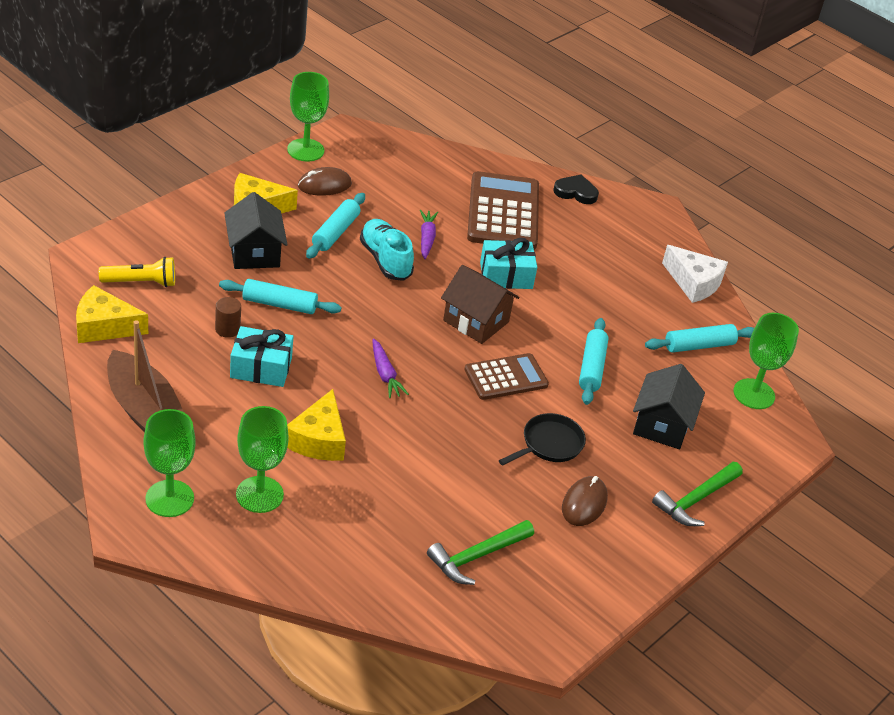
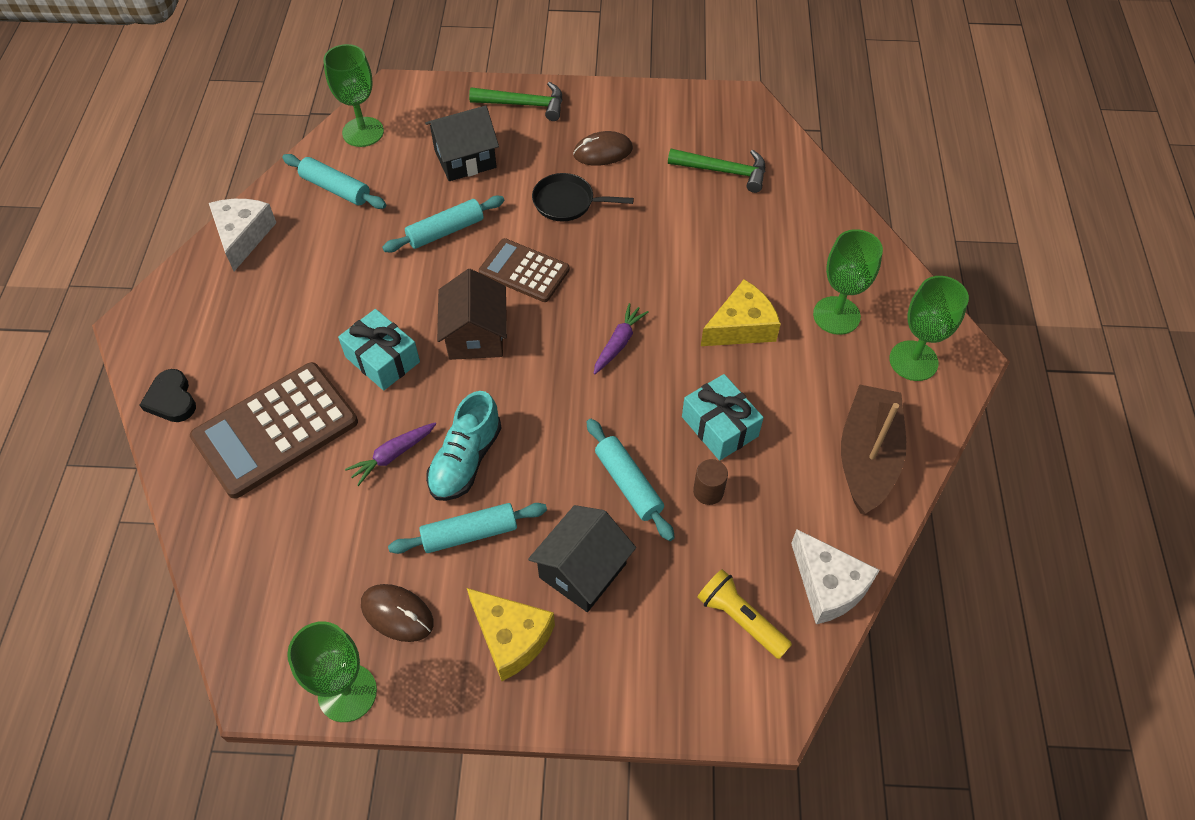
camera: 125 degrees left, 15 degrees up
yellow cheese [76,285,148,343] -> white cheese [791,529,880,624]

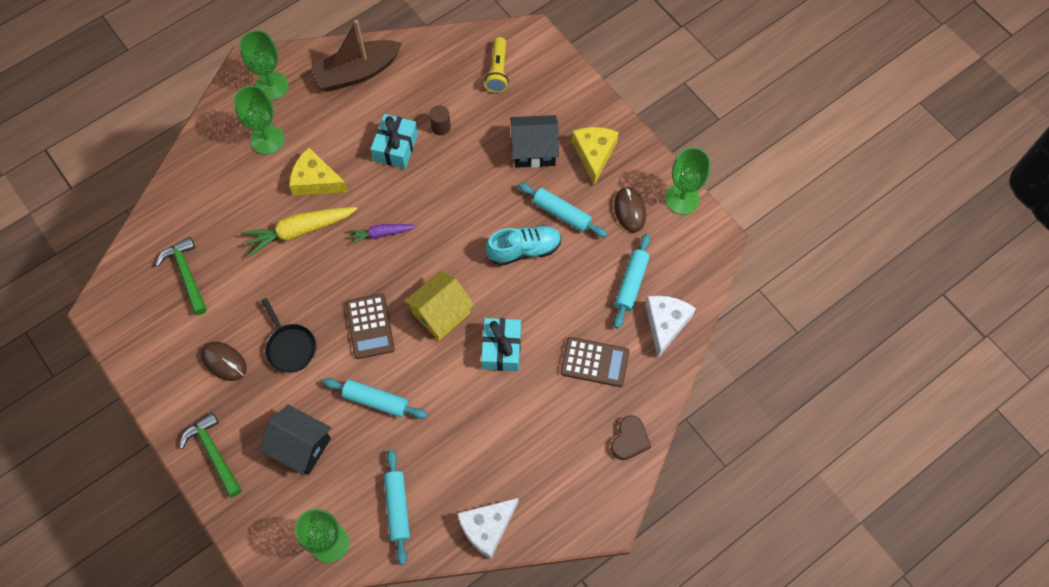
camera: 130 degrees left, 10 degrees up
black heart [140,369,196,422] -> brown heart [611,415,651,460]
brown calculator [190,362,358,499] -> brown calculator [560,337,630,387], size x0.61
purple carrot [345,423,436,486] -> none
brown house [437,269,507,360] -> yellow house [404,271,475,340]
turquoise rolling pin [587,419,675,541] -> turquoise rolling pin moved to [614,234,650,328]
white cheese [791,529,880,624] -> white cheese moved to [645,296,696,358]
none -> yellow carrot [241,207,357,257]

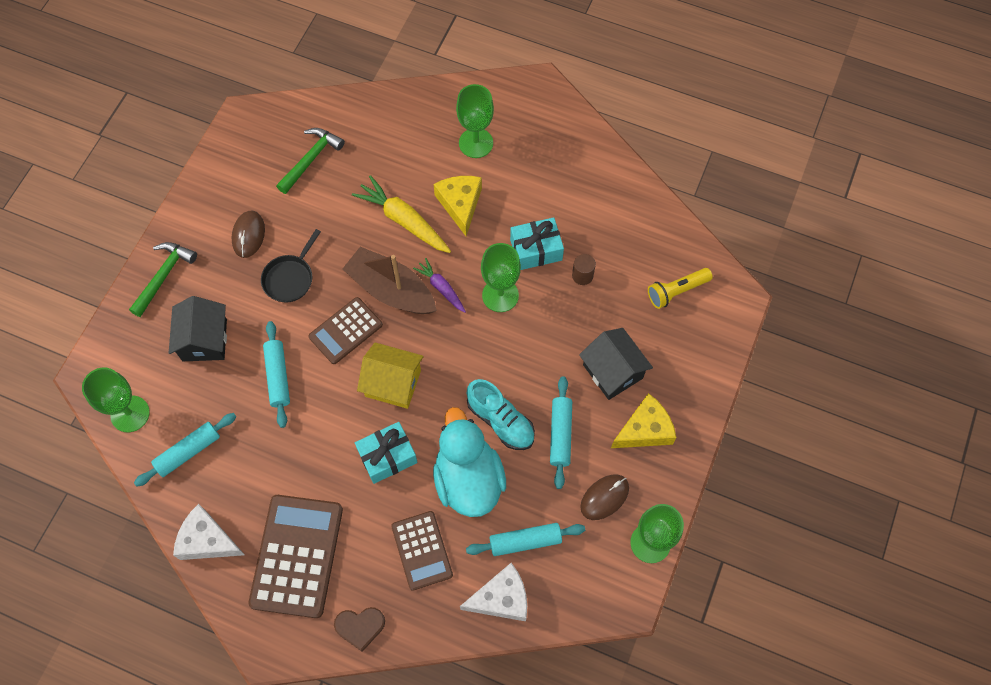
camera: 60 degrees right, 0 degrees up
green goblet [239,30,289,100] -> green goblet moved to [481,243,521,312]
brown boat [311,20,402,91] -> brown boat moved to [343,247,437,314]
none -> brown calculator [248,495,343,618]
none -> turquoise duck [433,407,506,517]

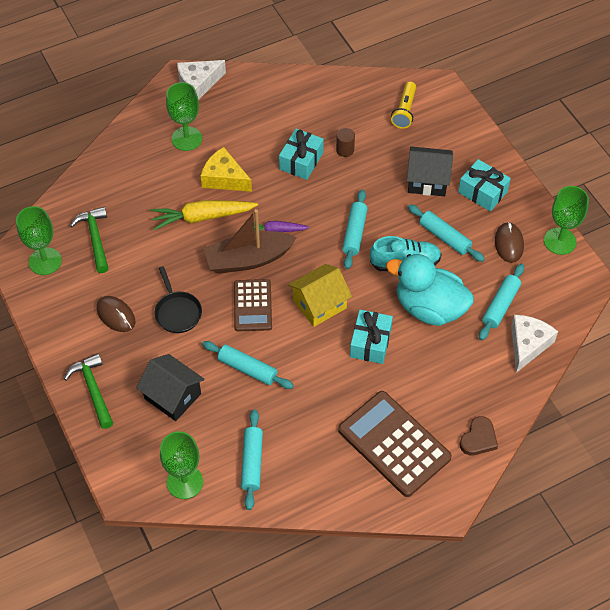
camera: 50 degrees left, 10 degrees down
white cheese [173,504,245,560] -> white cheese moved to [177,60,226,100]
brown calculator [391,511,453,591] -> none
green goblet [481,243,521,312] -> green goblet moved to [16,206,62,275]
yellow cheese [611,393,677,448] -> turquoise gift [458,159,511,211]
none -> turquoise rolling pin [342,190,368,269]

